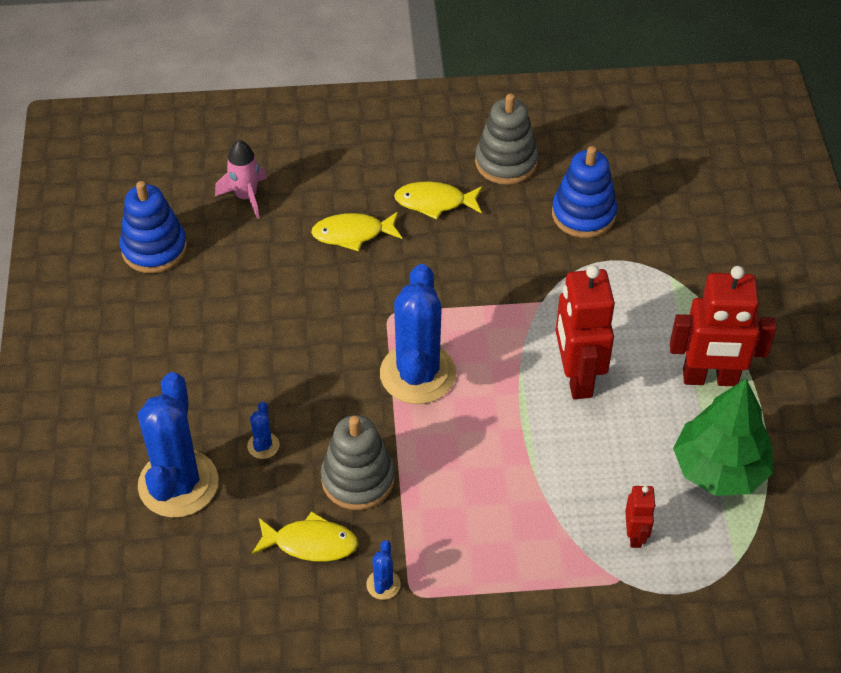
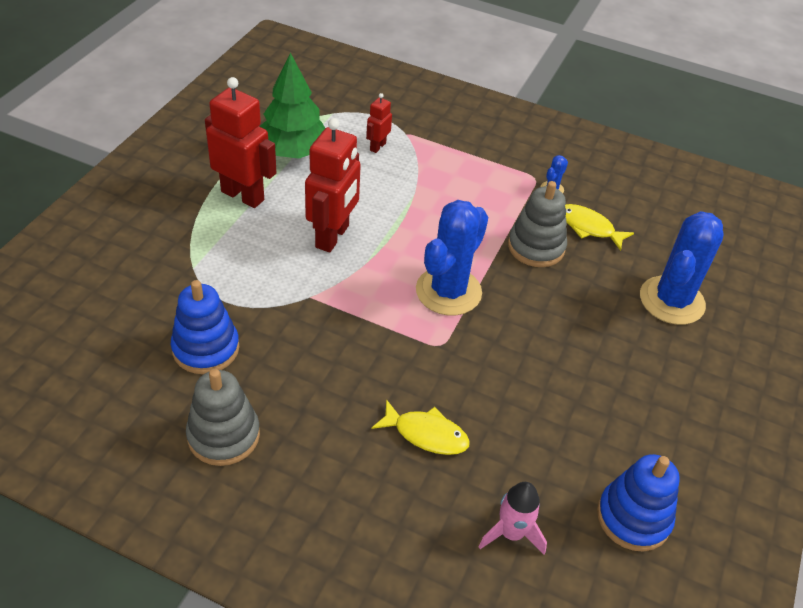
camera: 155 degrees left, 5 degrees down
blue cactus [247,402,279,459] -> none
yellow fish [394,182,482,220] -> none

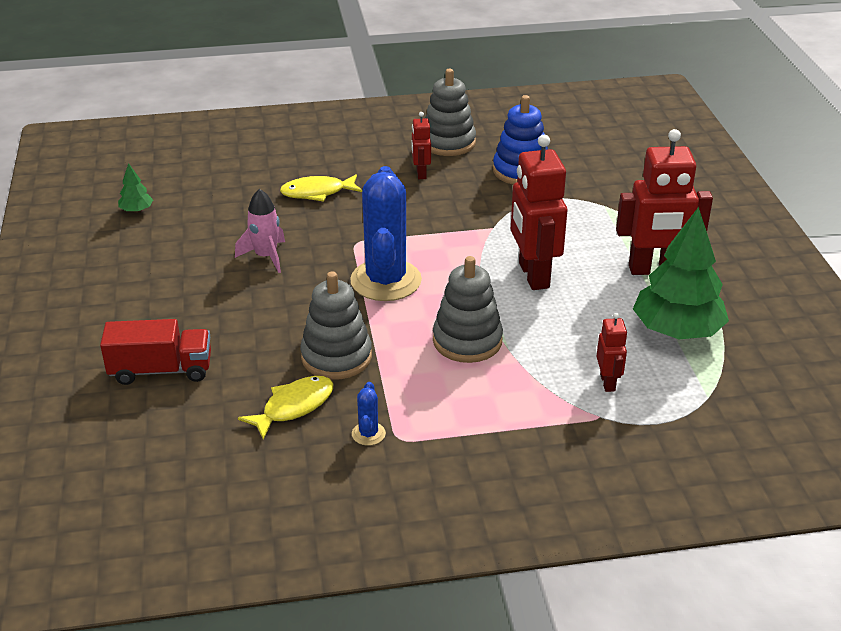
camera: 150 degrees right, 10 degrees down
pink rocket [479,482,547,555] -> pink rocket moved to [235,189,285,273]
yellow fish [565,204,634,251] -> yellow fish turned 45 degrees counterclockwise [238,376,333,440]
blue stacking toy [597,454,680,551] -> green tree [118,163,153,213]
blue cactus [640,211,724,325] -> red truck [100,319,211,385]
none -> red robot [411,112,431,179]
none -> grey stacking toy [433,256,503,363]

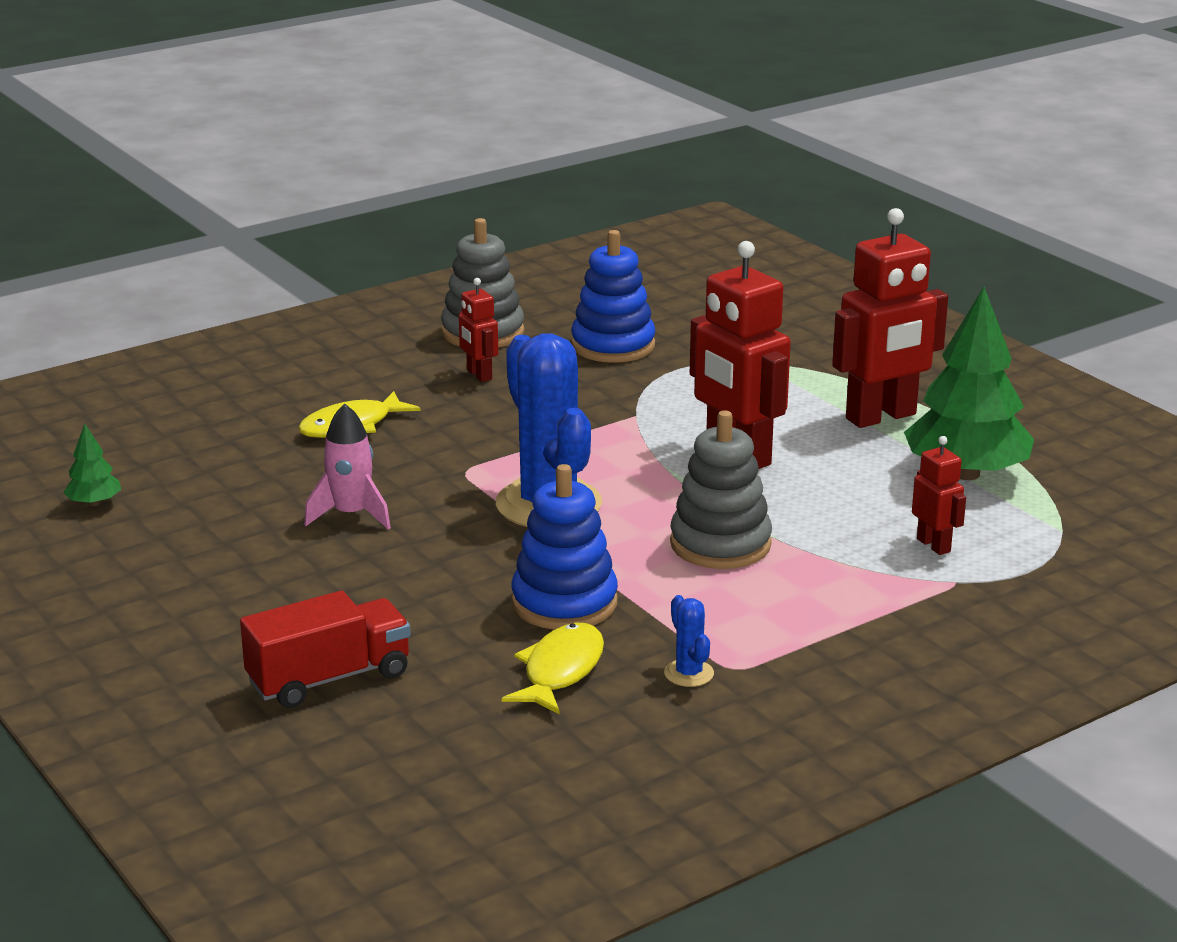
camera: 25 degrees left, 10 degrees down
grey stacking toy [300,271,372,380] -> blue stacking toy [511,464,618,630]

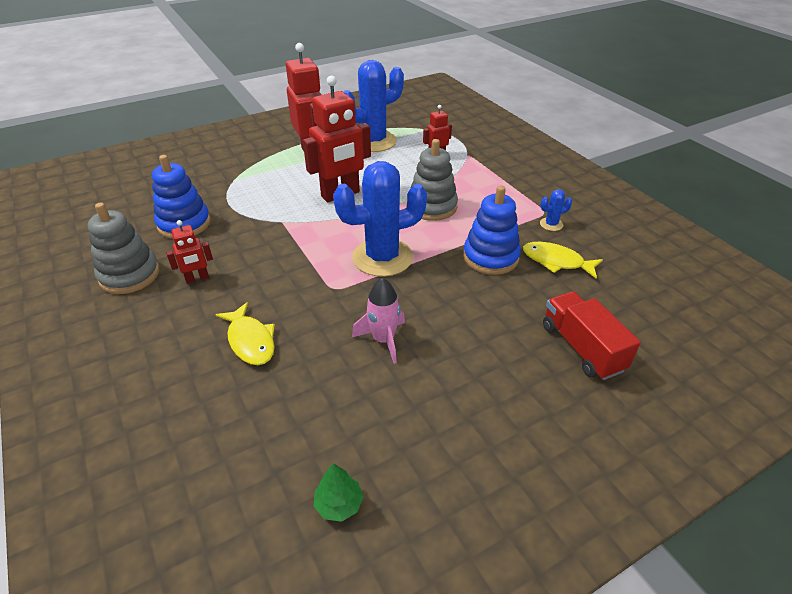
camera: 85 degrees left, 15 degrees up
green tree [904,287,1034,480] -> blue cactus [343,60,404,152]

